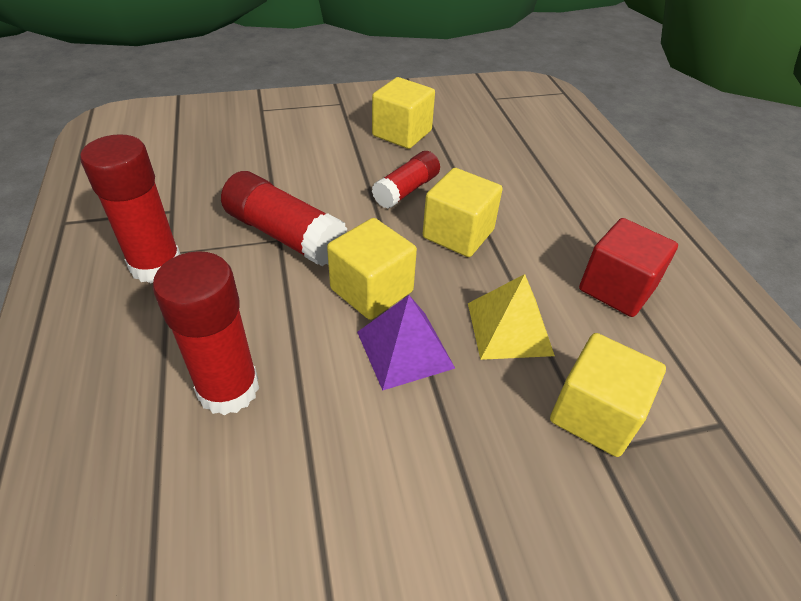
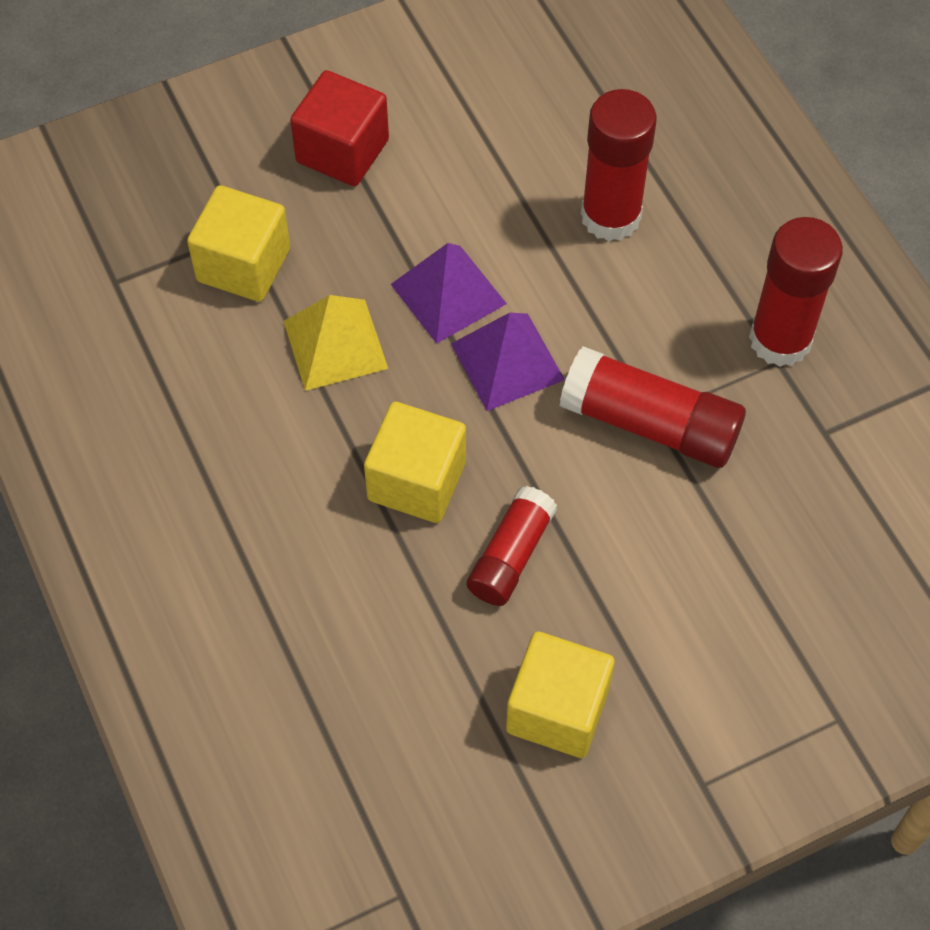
camera: 170 degrees right, 15 degrees up
yellow cube [327,218,417,320] -> purple pyramid [451,313,565,411]
red cube [579,218,678,317] -> red cube moved to [290,70,389,186]

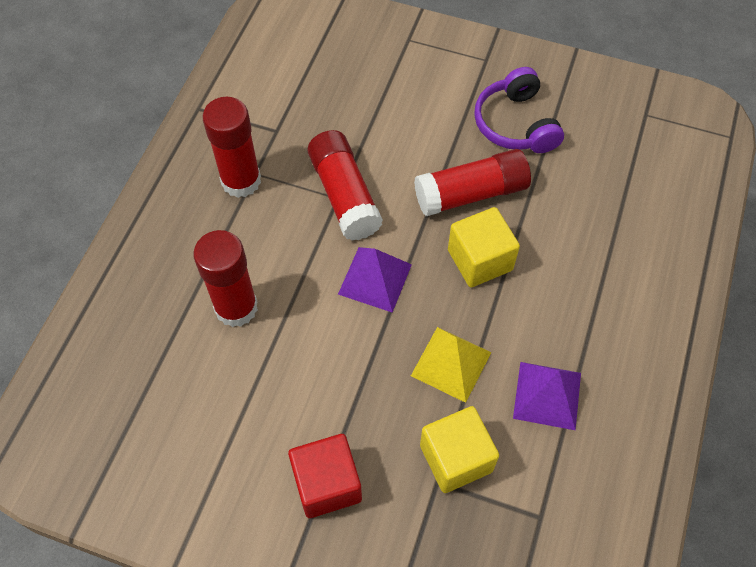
camera: 135 degrees left, 0 degrees up
purple pyramid [391,243,507,344] -> purple pyramid moved to [513,362,581,430]
red glue stick [467,486,557,606] -> red glue stick [414,149,531,216], size x1.53
yellow cube [506,631,615,758] -> purple headphones [474,67,564,153]

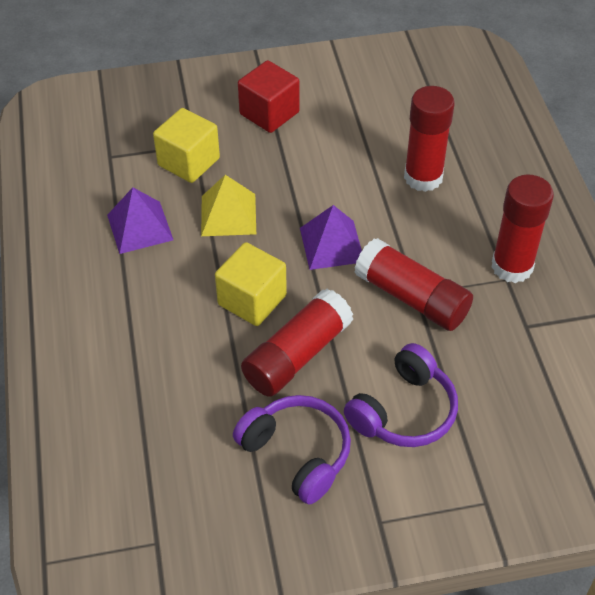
camera: 150 degrees right, 10 degrees down
none -> purple headphones [344,343,458,447]

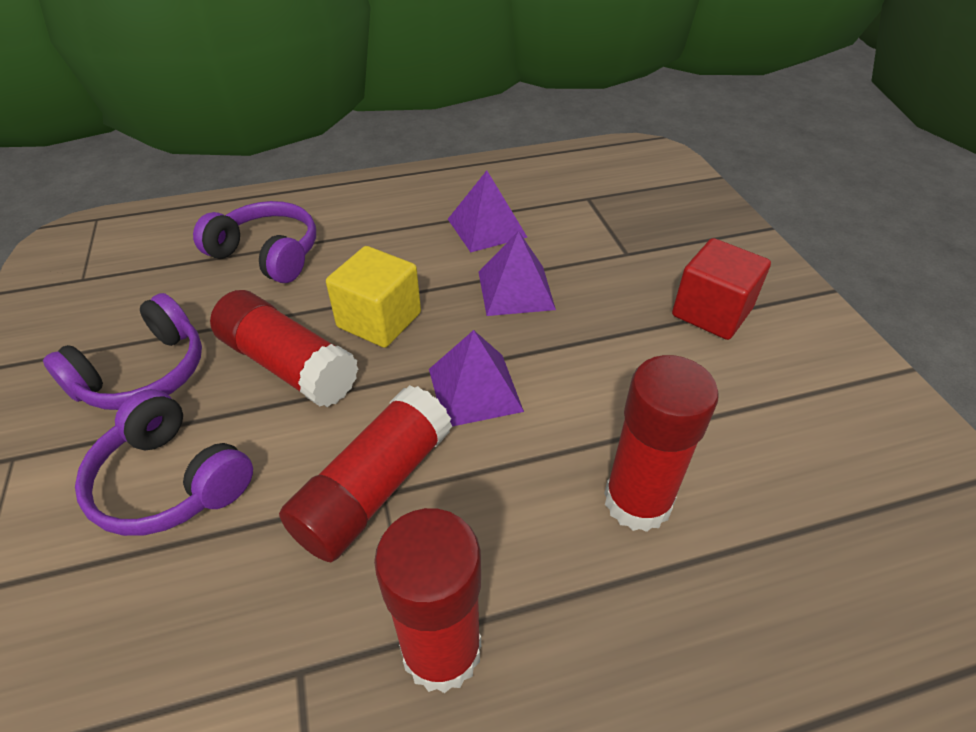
camera: 85 degrees right, 5 degrees down
yellow cube [153,108,220,183] -> none
yellow pyramid [201,175,256,236] -> purple pyramid [479,231,556,316]
none -> purple headphones [193,201,316,283]

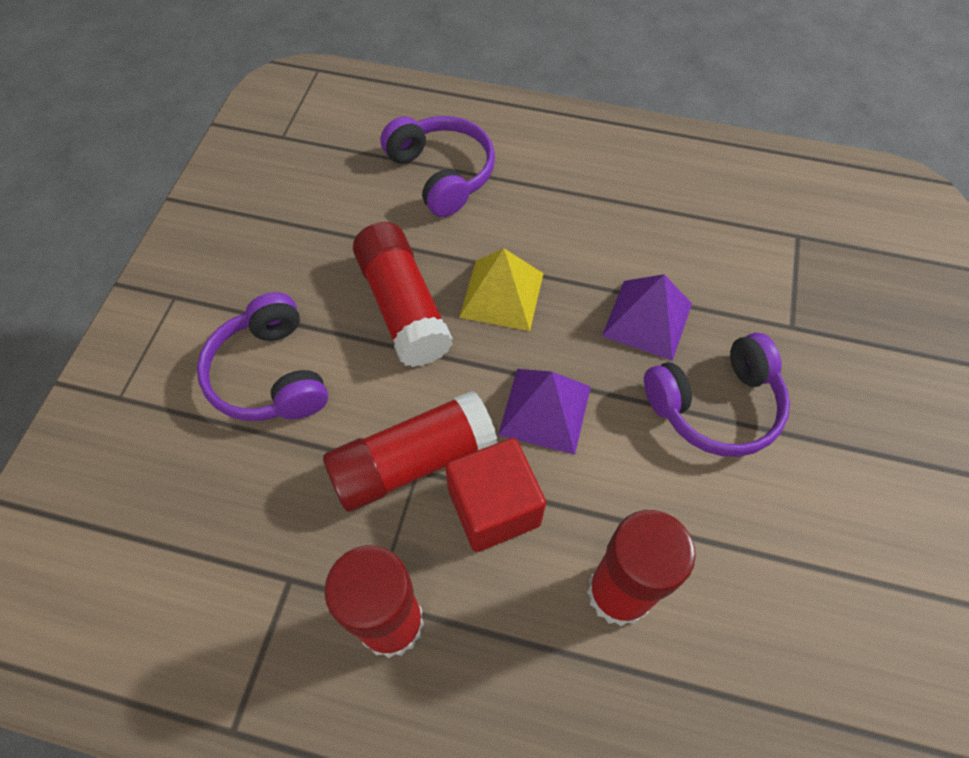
camera: 30 degrees right, 15 degrees up
purple headphones [43,293,202,410] -> purple headphones moved to [644,333,790,457]
yellow cube [326,246,421,348] -> yellow pyramid [459,248,544,331]
purple pyramid [448,170,527,252] -> none
red cube [672,238,771,340] -> red cube moved to [445,438,546,552]

